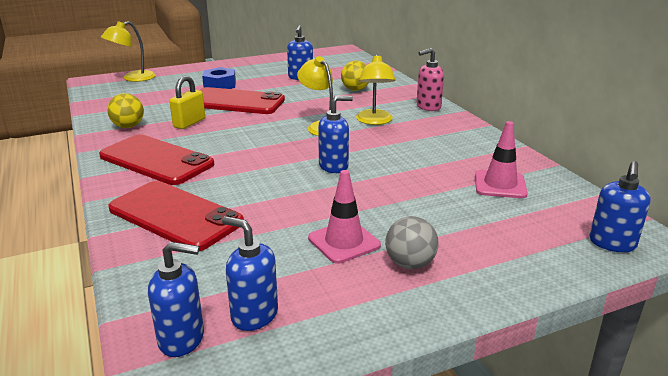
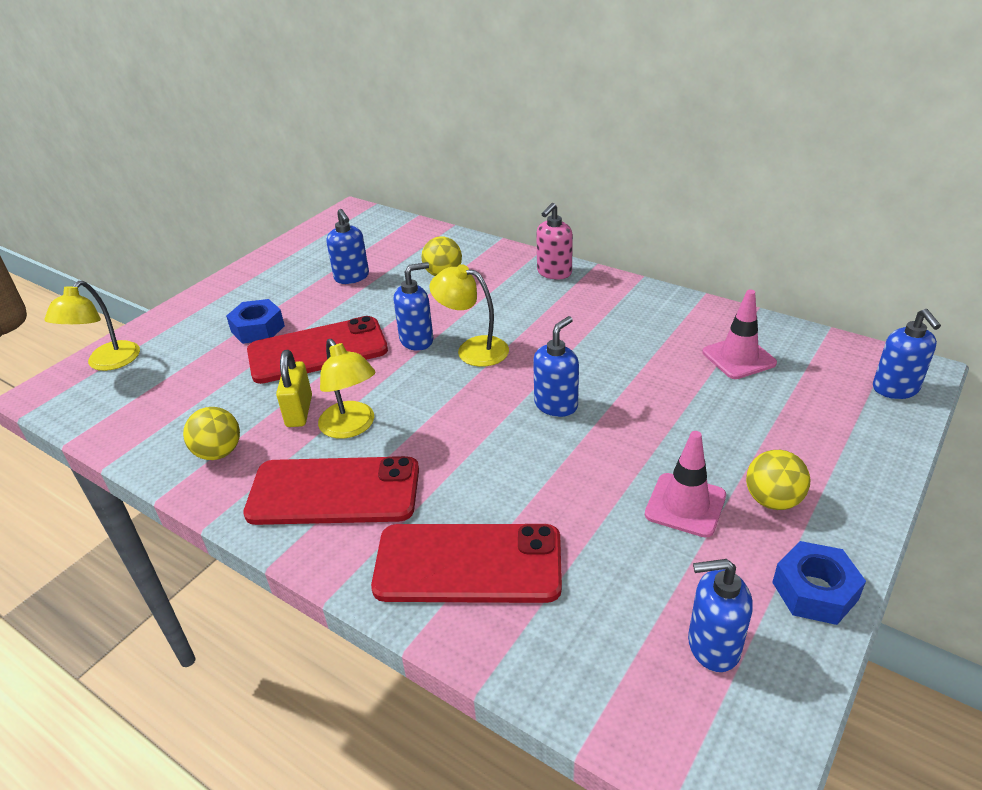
camera: 30 degrees left, 10 degrees up
blue soap dispenser [148,242,204,357] -> blue soap dispenser moved to [394,262,433,351]
yellow lamp [356,54,396,125] -> yellow lamp moved to [318,339,375,439]
grey ball [385,216,438,269] -> yellow ball [746,450,810,510]
none -> blue nut [772,541,866,625]

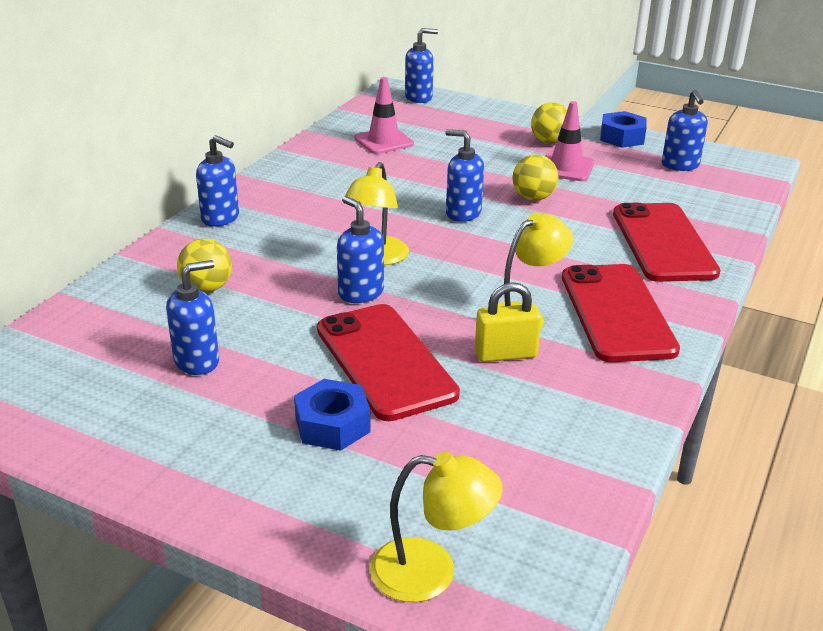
camera: 100 degrees left, 5 degrees down
yellow ball [183,407,240,460] -> yellow ball moved to [512,154,559,201]
pink soap dispenser [536,203,573,280] -> blue soap dispenser [196,135,239,227]

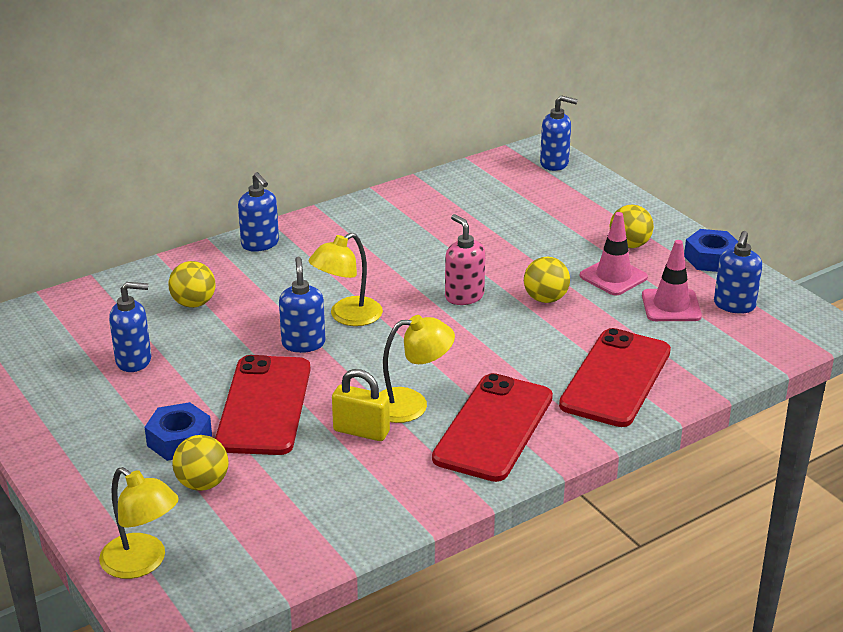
camera: 30 degrees right, 0 degrees up
pink traffic cone [354,77,414,154] -> pink traffic cone moved to [642,240,702,321]
blue soap dispenser [445,129,484,222] -> pink soap dispenser [445,214,486,305]
none -> yellow ball [172,435,229,491]

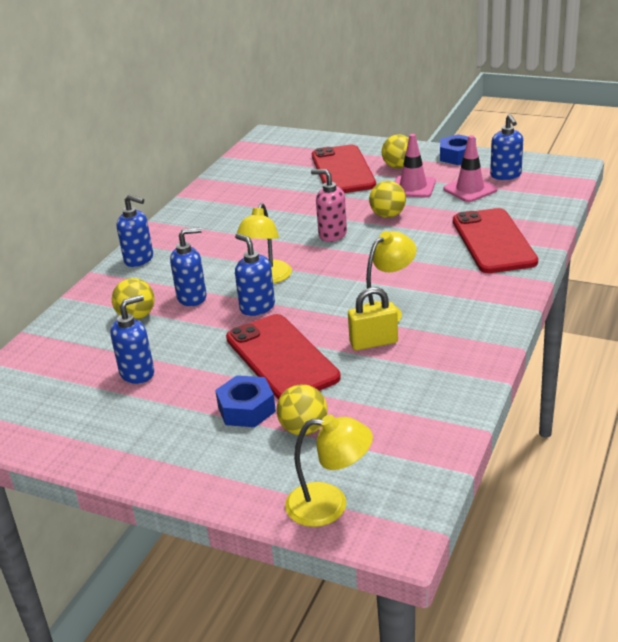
camera: 30 degrees left, 0 degrees up
red phone [432,373,553,482] -> red phone moved to [312,145,376,193]
blue soap dispenser [540,95,578,171] -> blue soap dispenser moved to [170,227,207,306]

